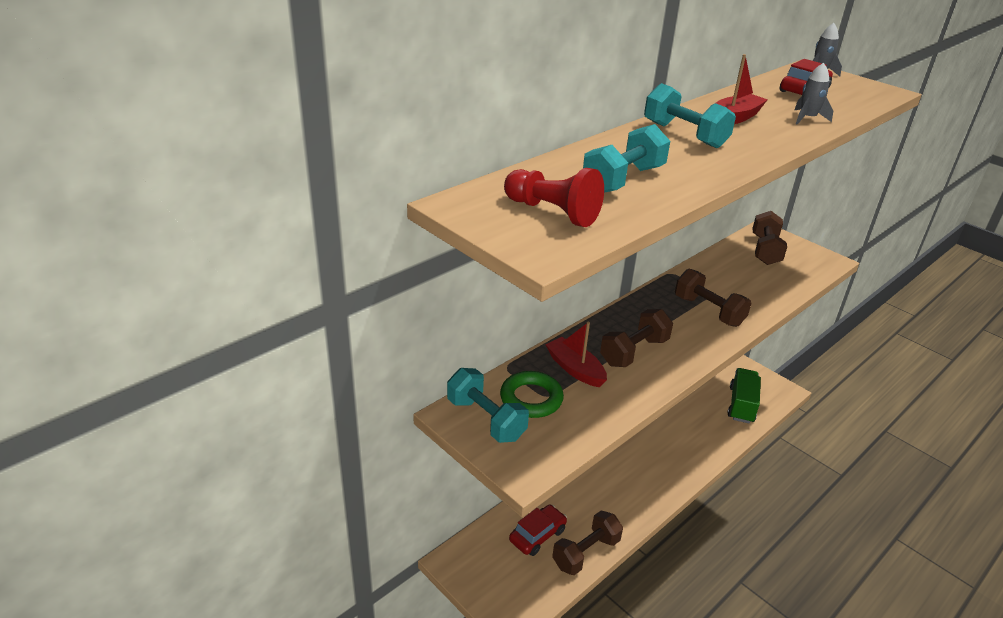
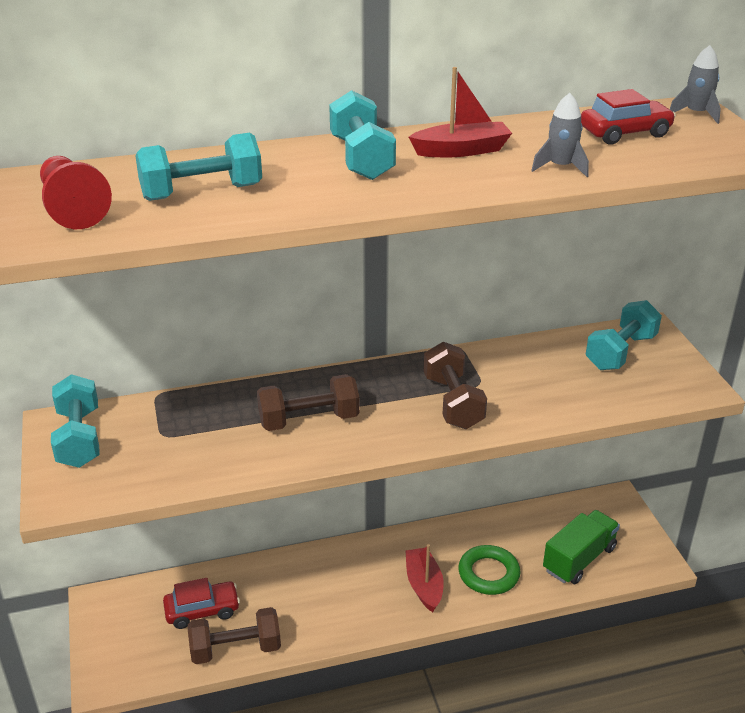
camera: 30 degrees right, 0 degrees up
green ring [500,371,564,418] -> green ring moved to [458,545,521,595]
red boat [546,322,607,387] -> red boat moved to [405,544,444,612]
brown dumbbell [752,211,787,265] -> turquoise dumbbell [586,300,662,370]

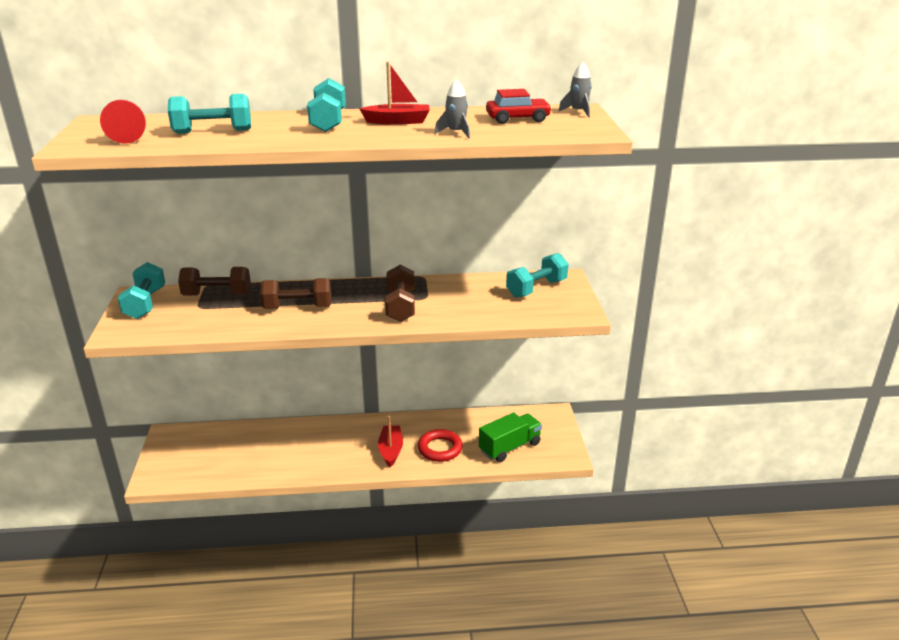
camera: 10 degrees right, 5 degrees down
red car [163,578,240,629] -> none
brown dumbbell [188,607,281,664] -> brown dumbbell moved to [178,267,251,296]
green ring [458,545,521,595] -> red ring [418,429,463,462]

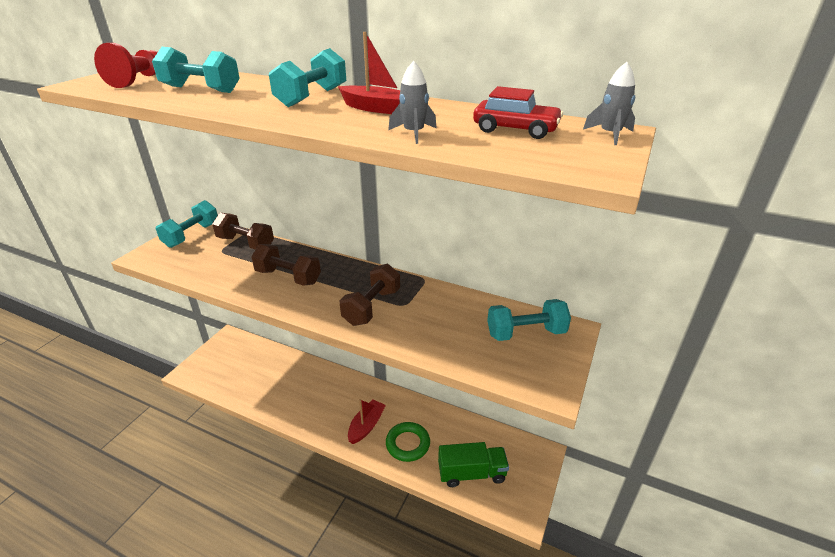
camera: 30 degrees right, 5 degrees up
red ring [418,429,463,462] -> green ring [386,422,430,462]

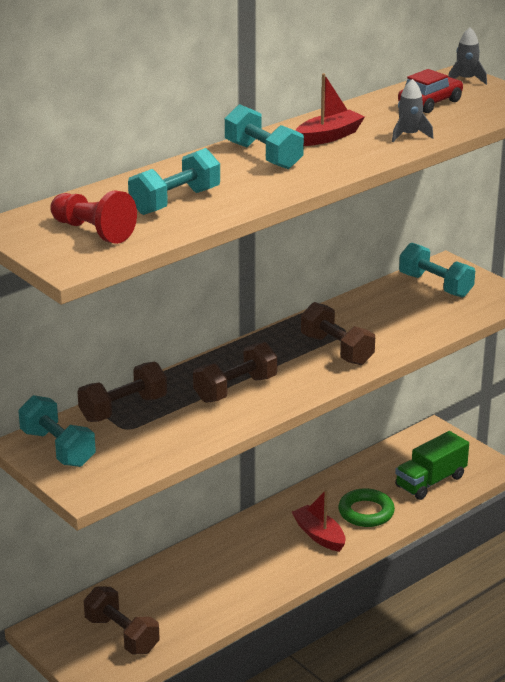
camera: 65 degrees left, 5 degrees down
green truck [438,442,509,487] -> green truck turned 150 degrees counterclockwise [395,431,469,500]
turquoise dumbbell [487,299,571,341] -> turquoise dumbbell turned 60 degrees counterclockwise [399,242,475,298]
none -> brown dumbbell [84,586,160,654]

